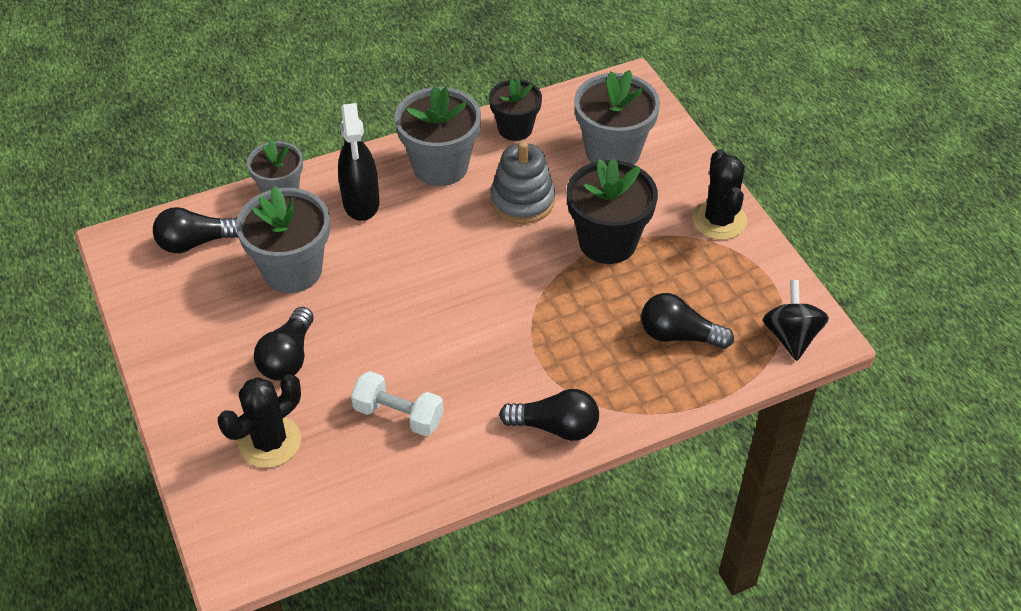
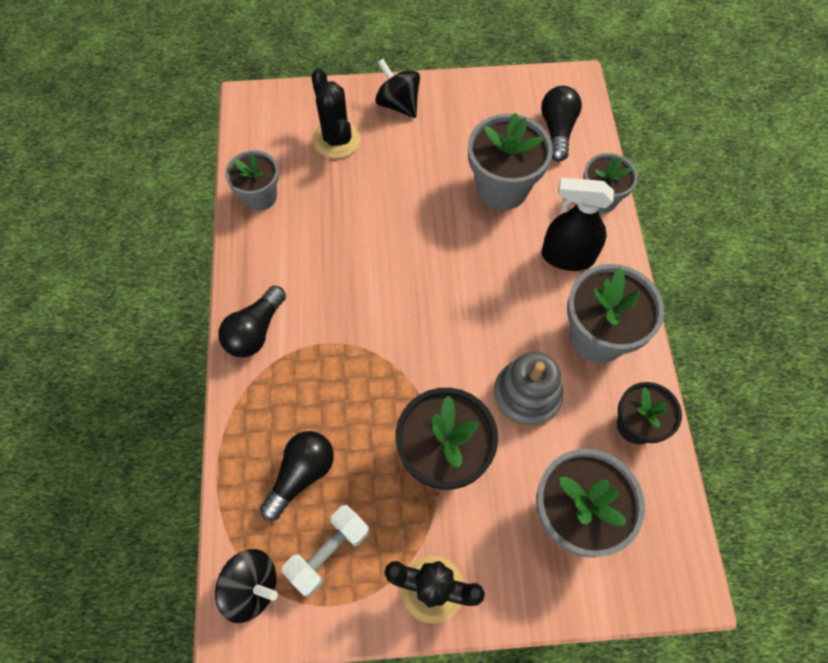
camera: 110 degrees right, 15 degrees up
black light bulb [254,307,314,381] -> none
white dumbbell [351,371,444,436] -> white dumbbell moved to [281,505,370,597]
none -> grey flower pot [225,150,279,211]
none -> black spinning top [375,59,420,118]

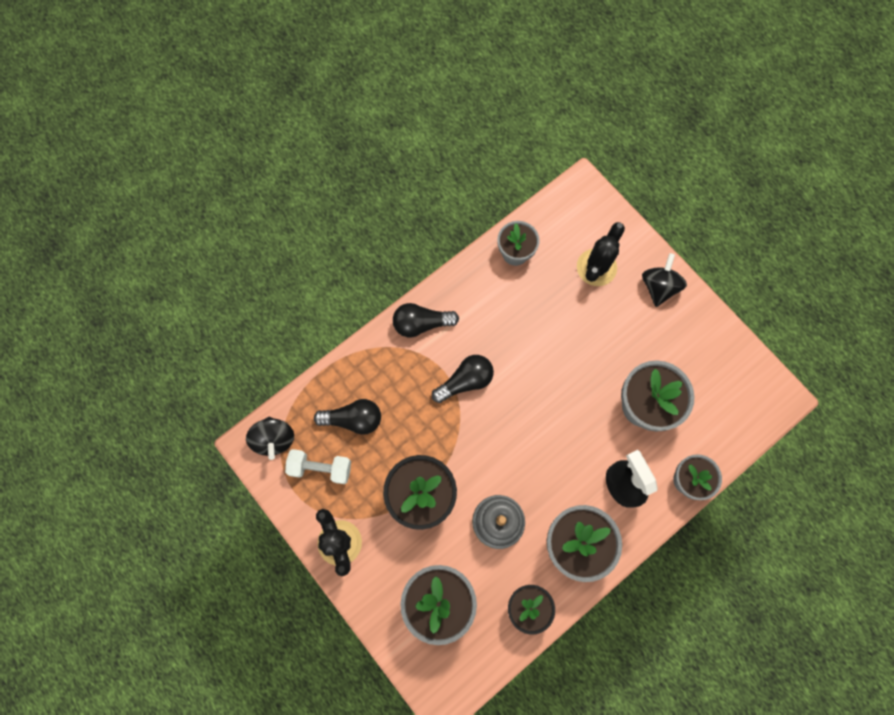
camera: 55 degrees right, 10 degrees up
black light bulb [541,86,582,161] -> black light bulb moved to [432,355,494,403]

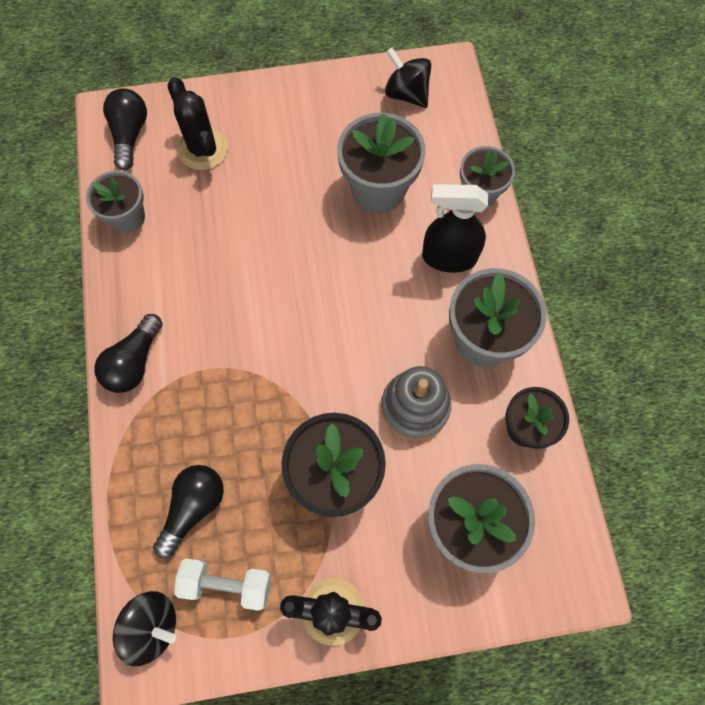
camera: 60 degrees left, 5 degrees down
white dumbbell [285,449,351,484] -> white dumbbell turned 60 degrees clockwise [174,558,271,611]
black light bulb [432,355,494,403] -> black light bulb moved to [103,88,147,170]
black spinning top [642,253,687,307] -> black spinning top moved to [385,48,431,108]

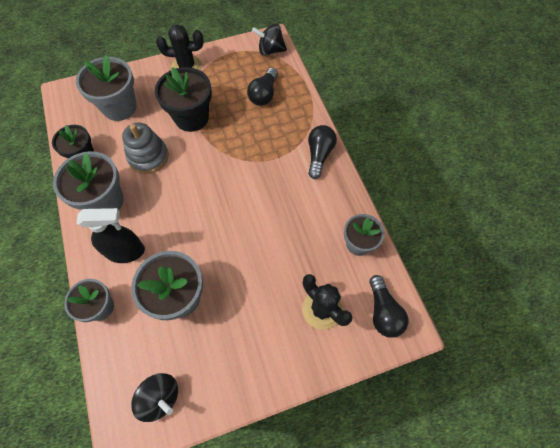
camera: 170 degrees right, 5 degrees down
white dumbbell [174,558,271,611] -> none

